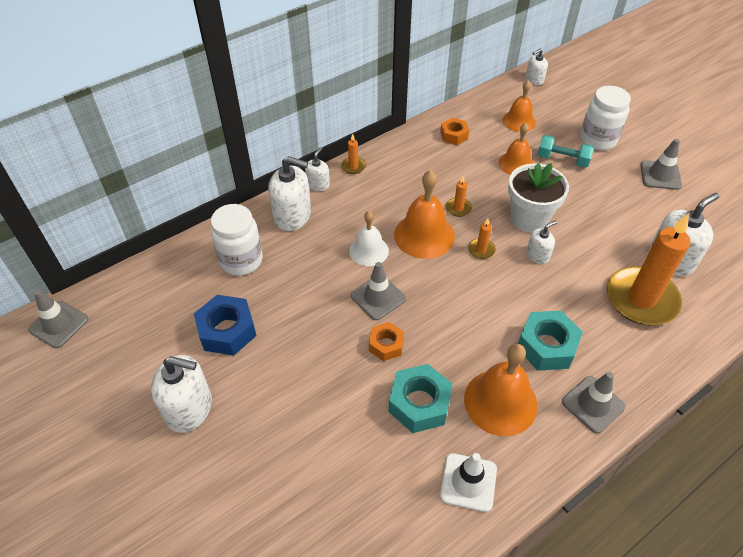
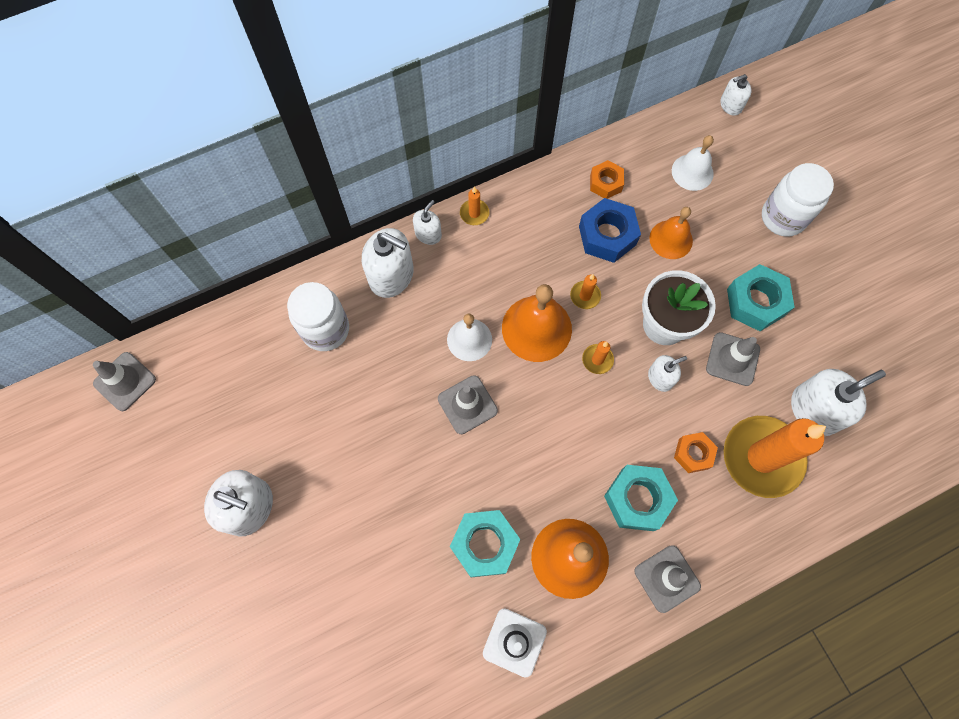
camera: 10 degrees right, 20 degrees up
blue nut [194,295,256,356] -> blue nut moved to [579,198,641,263]
orange nut [369,322,404,361] -> orange nut moved to [674,432,718,473]
orange bell [502,80,536,132] -> white bell [672,135,714,191]
turquoise dumbbell [537,135,594,168] -> none
grey traffic cone [640,139,682,190] -> grey traffic cone moved to [706,332,760,386]
none -> turquoise nut [727,264,794,331]

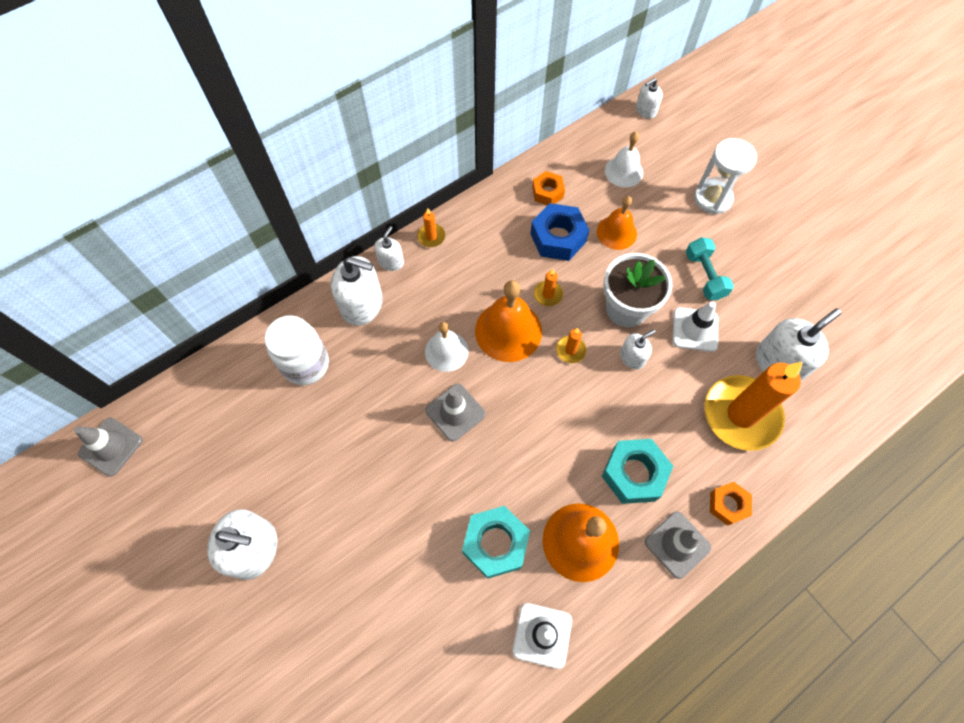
camera: 10 degrees left, 5 degrees down
orange nut [674,432,718,473] -> orange nut moved to [710,482,752,526]
grey traffic cone [706,332,760,386] -> white traffic cone [672,301,718,352]
turquoise nut [727,264,794,331] -> turquoise dumbbell [686,237,734,300]
white jar [762,163,834,237] -> white hourglass [694,138,757,214]

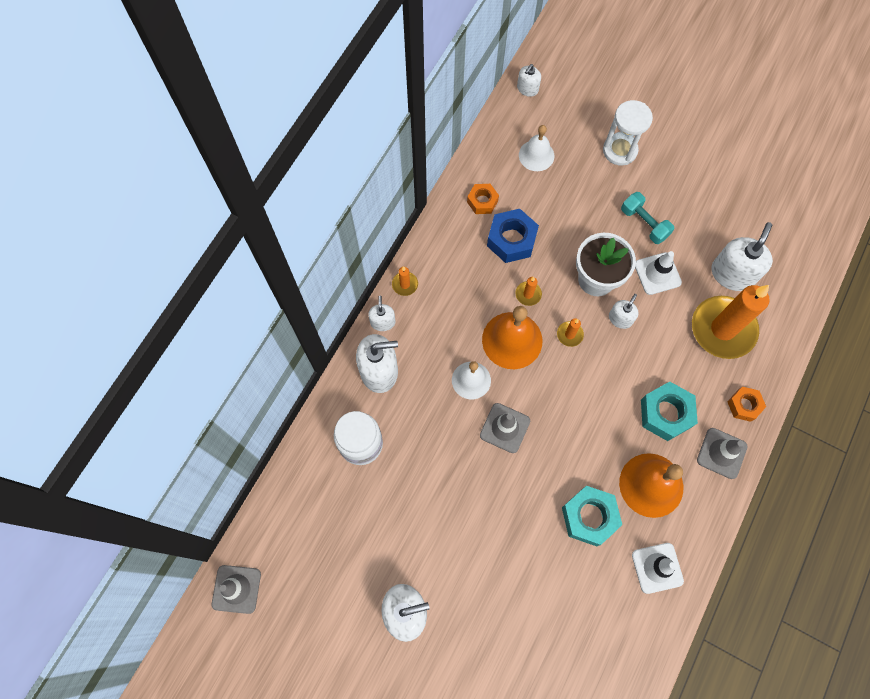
camera: 25 degrees left, 5 degrees up
orange bell [597,196,637,250] -> none

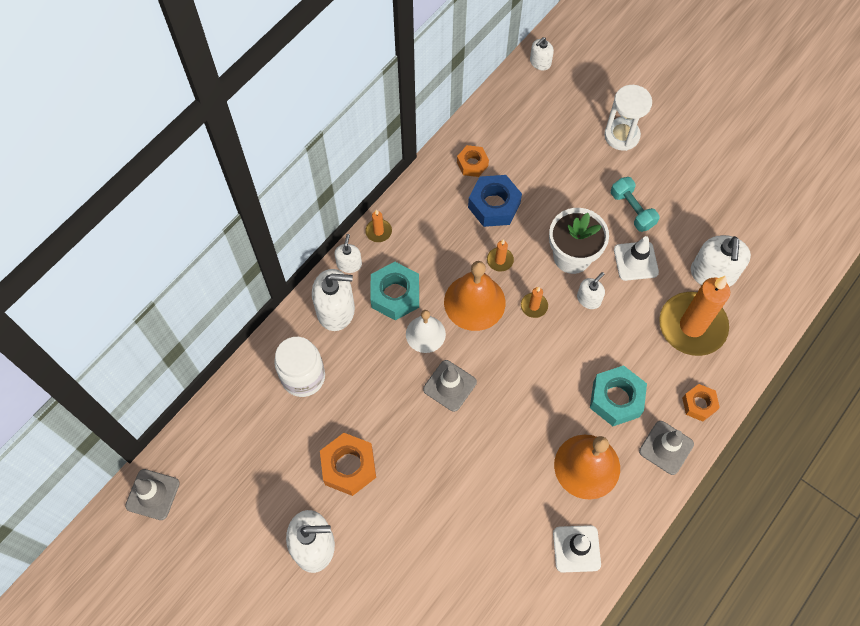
camera: 10 degrees right, 5 degrees down
white bell [519,125,554,171] -> none
turquoise nut [562,486,622,546] -> turquoise nut moved to [370,262,419,320]
white soap dispenser [712,222,773,291] -> white soap dispenser turned 150 degrees clockwise [691,235,751,287]
none -> orange nut [320,433,376,496]

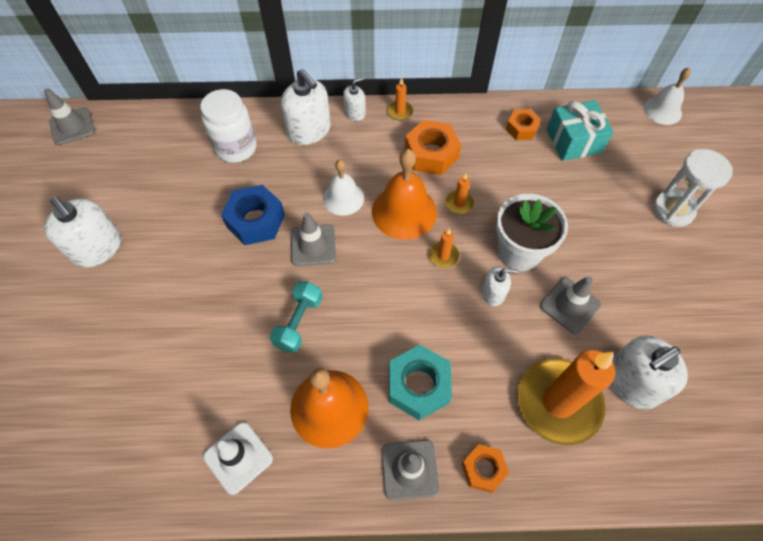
camera: 50 degrees right, 5 degrees down
orange nut [320,433,376,496] -> orange nut moved to [405,120,461,175]
turquoise nut [370,262,419,320] -> none
blue nut [468,175,522,227] -> blue nut moved to [221,185,285,245]
white soap dispenser [530,37,554,70] -> white bell [644,68,691,125]
turquoise dumbbell [611,177,660,232] -> turquoise dumbbell moved to [270,281,323,353]
white traffic cone [614,236,659,281] -> grey traffic cone [540,276,601,334]
none -> turquoise gift [546,100,614,161]

